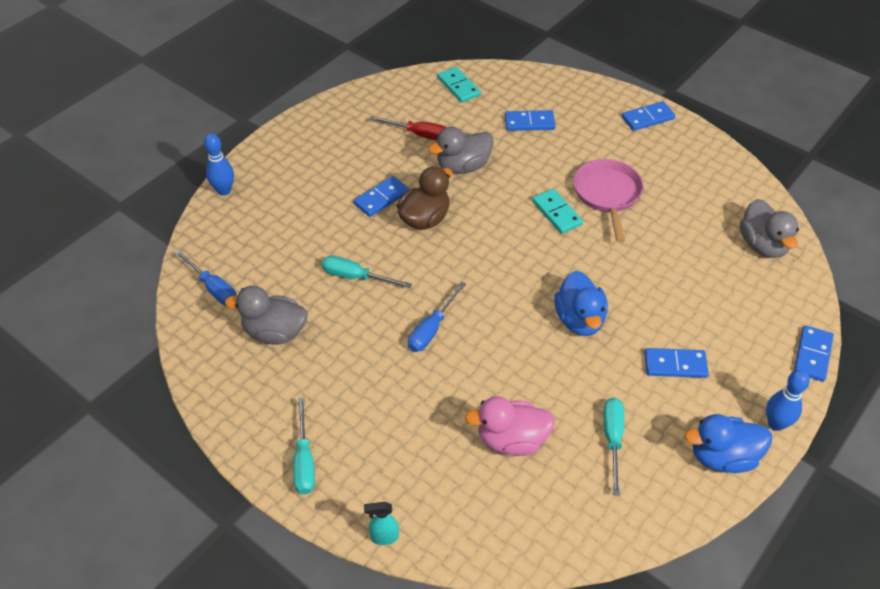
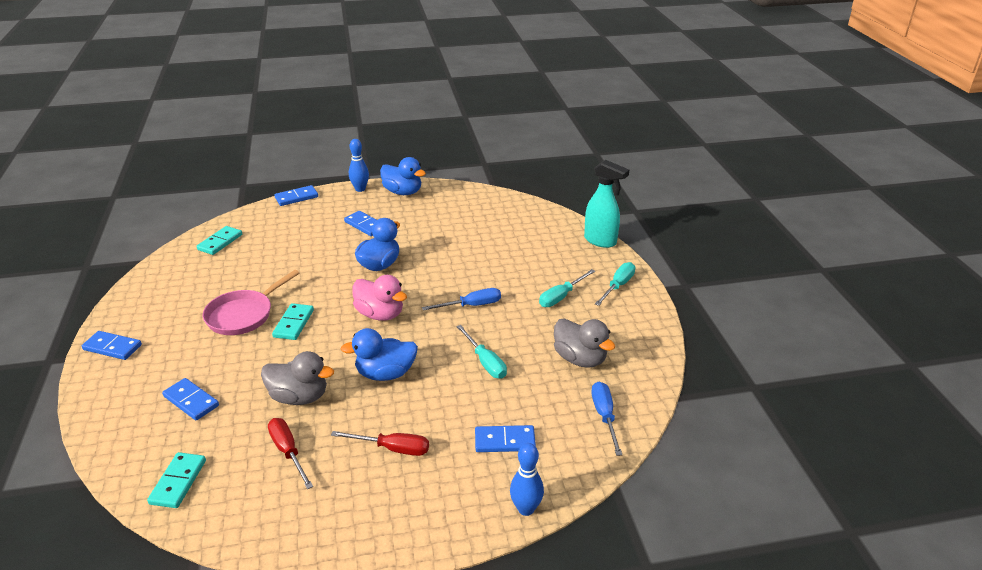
camera: 140 degrees left, 15 degrees down
blue domino [354,176,409,217] -> blue domino moved to [475,425,536,452]
turquoise spray bottle [364,502,399,545] -> turquoise spray bottle [584,160,629,248], size x1.98
brown duck [397,166,453,229] -> blue duck [341,328,418,381]
pink duck [465,396,555,456] -> pink duck moved to [353,275,407,321]
turquoise screwdriver [604,398,624,495] -> turquoise screwdriver moved to [539,269,595,307]
grey duck [740,199,799,258] -> turquoise domino [196,226,242,255]
none -> red screwdriver [331,431,429,456]

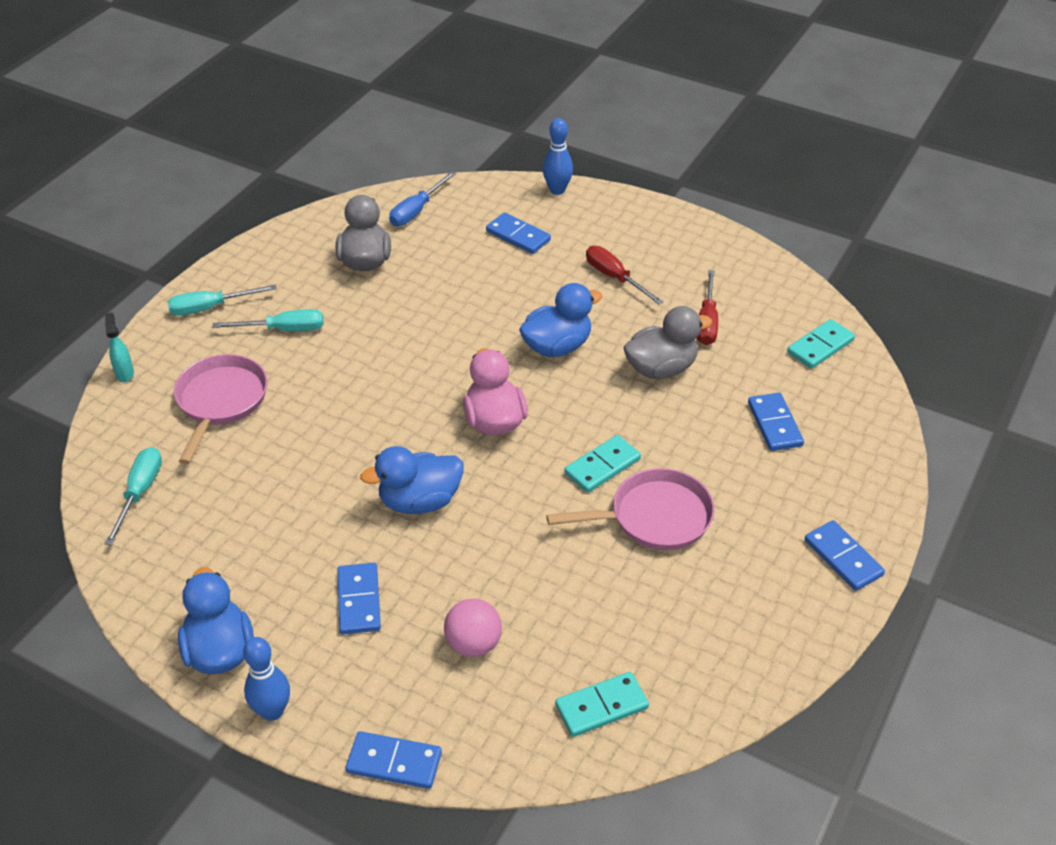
camera: 140 degrees left, 10 degrees up
grey duck [261,351,334,405] -> grey duck turned 105 degrees clockwise [623,306,712,379]
blue duck [341,328,418,381] -> blue duck turned 60 degrees counterclockwise [519,283,602,357]
blue screwdriver [422,288,501,311] -> none
turquoise screwdriver [456,325,507,379] -> turquoise screwdriver moved to [105,447,162,546]
turquoise spray bottle [584,160,629,248] -> turquoise spray bottle [105,313,134,382], size x0.51
none -> pink pan [174,354,268,464]
none -> pink ball [444,598,502,657]

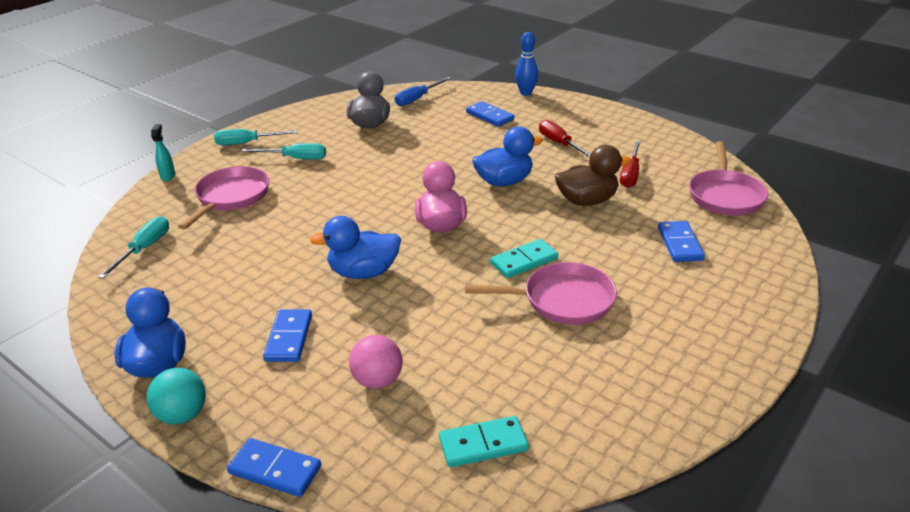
camera: 10 degrees right, 10 degrees down
blue bowling pin [243,637,290,721] -> turquoise ball [147,368,206,424]
grey duck [623,306,712,379] -> brown duck [555,145,632,206]
turquoise domino [787,319,855,369] -> pink pan [689,141,768,216]
blue domino [805,520,885,591] -> none

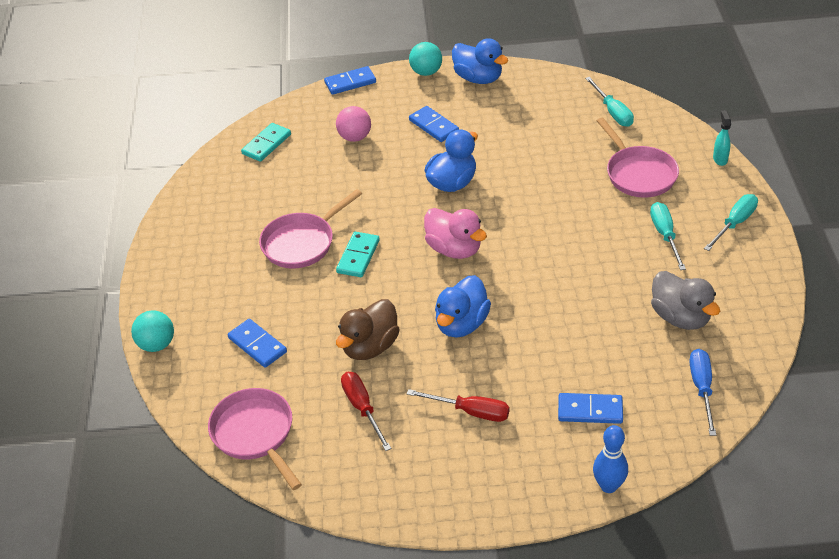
camera: 140 degrees right, 10 degrees up
turquoise spray bottle [151,124,175,181] -> turquoise spray bottle turned 135 degrees counterclockwise [713,111,731,166]
turquoise screwdriver [242,143,326,160] -> turquoise screwdriver turned 120 degrees clockwise [650,202,686,270]
none -> turquoise ball [131,310,174,352]

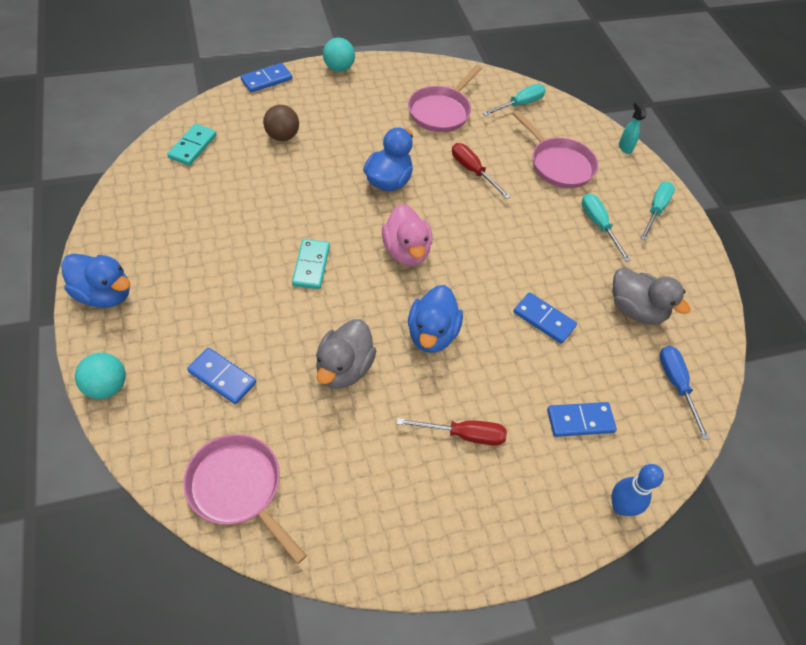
camera: 20 degrees left, 10 degrees up
pink pan [259,189,362,269] -> pink pan moved to [408,65,482,132]
pink ball [336,106,371,142] -> brown ball [263,105,299,141]
brown duck [336,299,400,360] -> grey duck [316,319,376,389]
red screwdriver [341,372,391,451] -> red screwdriver moved to [452,143,511,199]
blue domino [409,106,459,142] -> blue domino moved to [513,292,577,344]
pink duck [424,208,487,259] -> pink duck turned 45 degrees clockwise [382,204,432,266]
blue duck [452,38,508,84] -> blue duck moved to [61,253,130,308]
turquoise screwdriver [585,77,634,127] -> turquoise screwdriver turned 90 degrees counterclockwise [483,84,546,116]

